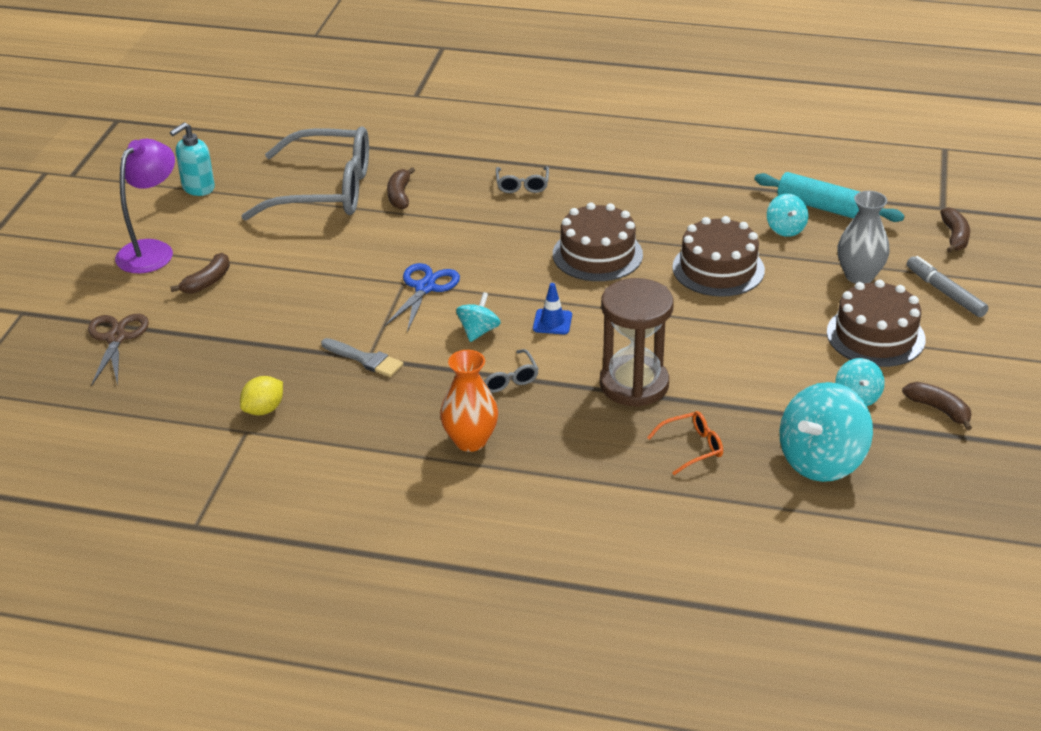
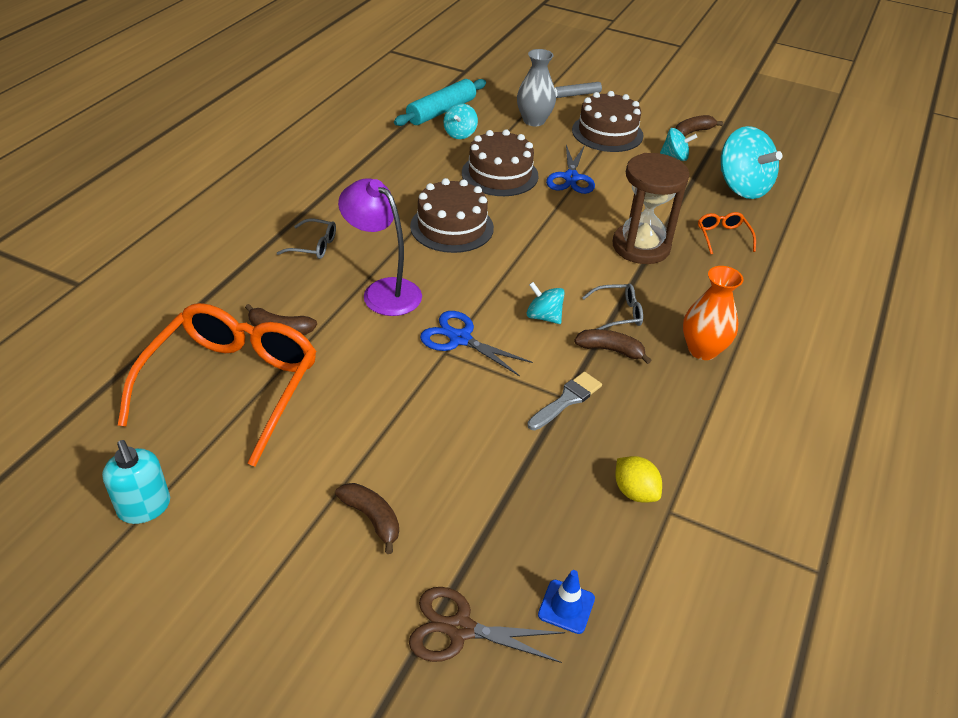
camera: 80 degrees left, 5 degrees up
purple lamp [115,139,175,273] -> purple lamp moved to [338,178,422,316]
grey glasses [241,126,369,221] -> orange glasses [118,303,316,467]
blue traffic cone [533,283,572,334] -> blue traffic cone moved to [538,570,595,634]
turquoise spinning top [767,194,808,237] -> turquoise spinning top turned 105 degrees clockwise [443,103,478,139]
brown banana [940,207,970,253] -> brown banana moved to [574,329,651,364]
none -> blue scissors [546,145,595,194]

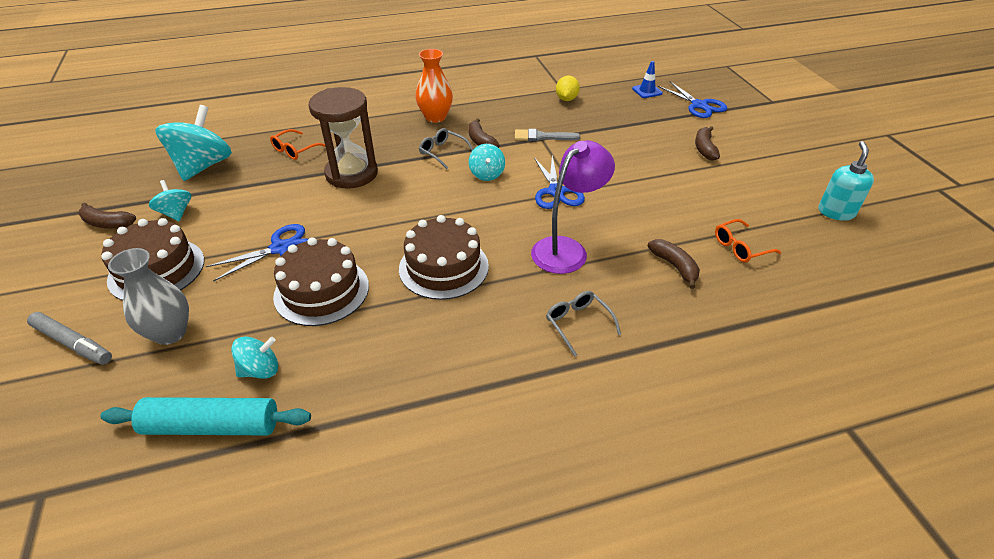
camera: 130 degrees left, 0 degrees up
orange glasses [118,303,316,467] -> orange glasses [715,219,781,262], size x0.41
purple lamp [338,178,422,316] -> purple lamp turned 135 degrees counterclockwise [531,140,615,274]
brown scissors [409,587,565,663] -> blue scissors [658,81,728,118]

